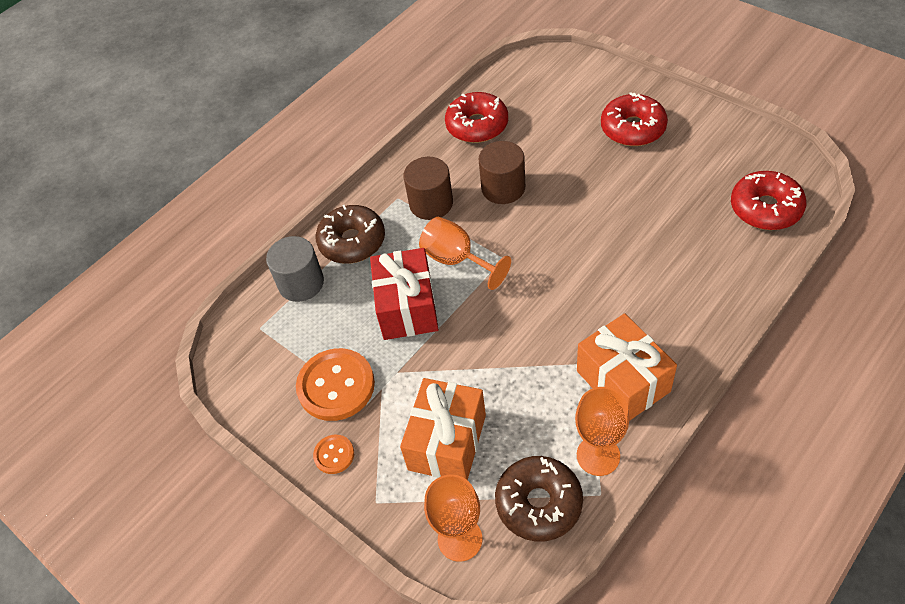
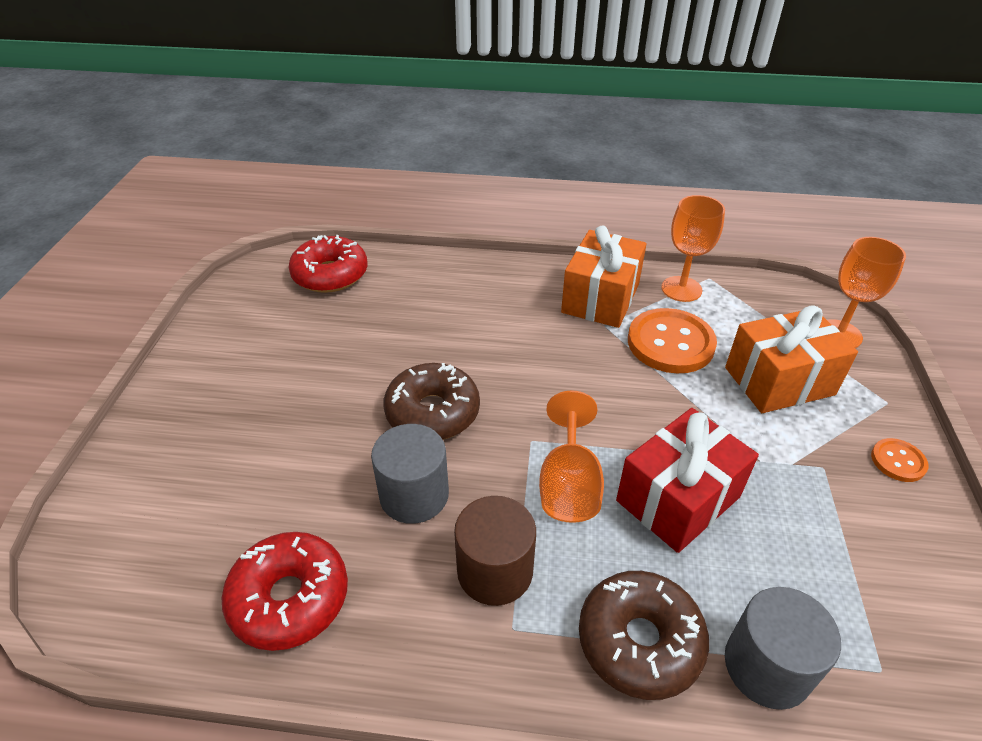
camera: 130 degrees left, 10 degrees down
orange button [296,348,375,421] -> orange button moved to [628,308,717,373]
brown cylinder [478,141,525,204] -> grey cylinder [371,424,449,524]
brown donut [495,456,583,542] -> brown donut moved to [383,363,480,440]
red donut [601,92,668,146] -> none

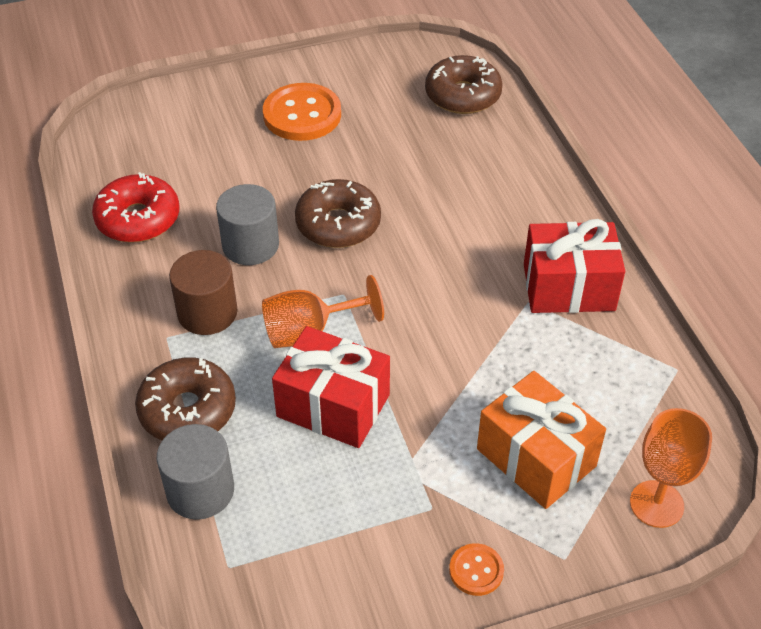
camera: 65 degrees right, 5 degrees up
red donut [288,235,367,293] -> brown donut [425,55,503,114]
orange gift [561,225,646,328] -> red gift [524,219,625,313]
orange button [628,308,717,373] -> orange button moved to [263,83,341,141]
orange goblet [661,195,725,302] -> none

